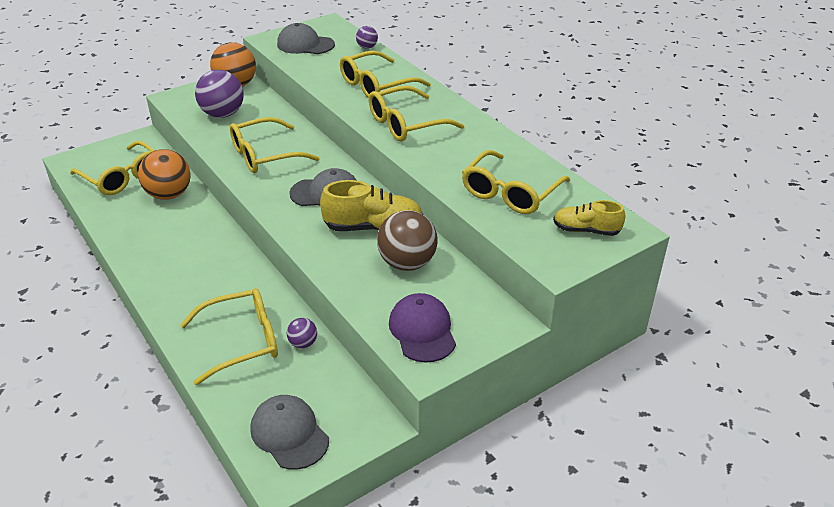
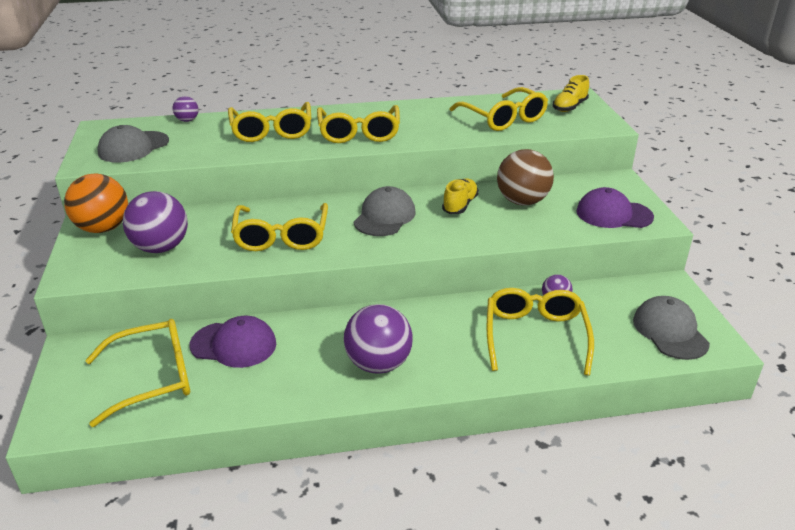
camera: 65 degrees left, 5 degrees down
orange ball [138,149,191,200] -> purple cap [190,316,276,368]
grey cap [250,395,329,470] -> grey cap turned 90 degrees clockwise [633,296,710,360]
yellow shoe [320,180,423,231] -> yellow shoe [442,178,479,214], size x0.62
none -> purple ball [344,304,413,374]

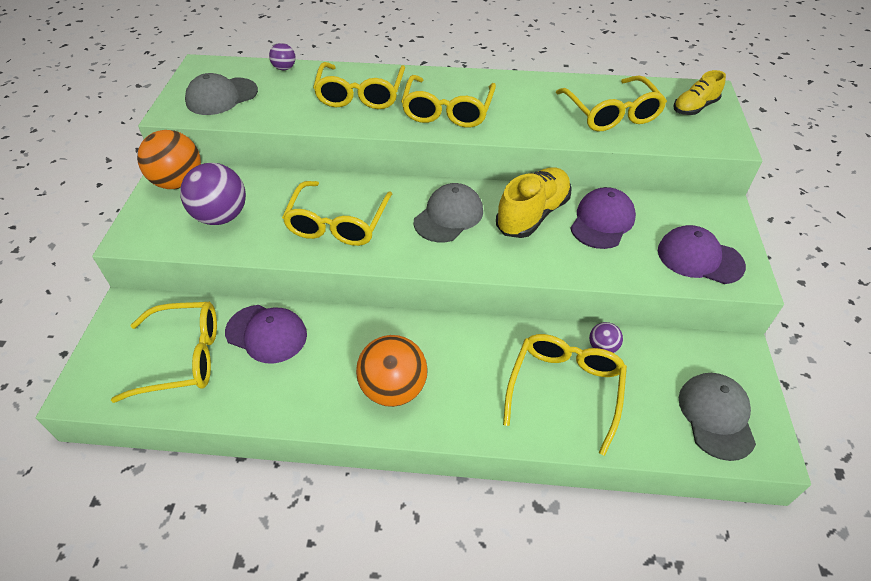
camera: 15 degrees right, 15 degrees up
purple ball [344,304,413,374] -> orange ball [356,335,428,407]
yellow shoe [442,178,479,214] -> yellow shoe [496,167,572,238], size x1.60
brown ball [497,149,554,205] -> purple cap [570,187,636,249]

